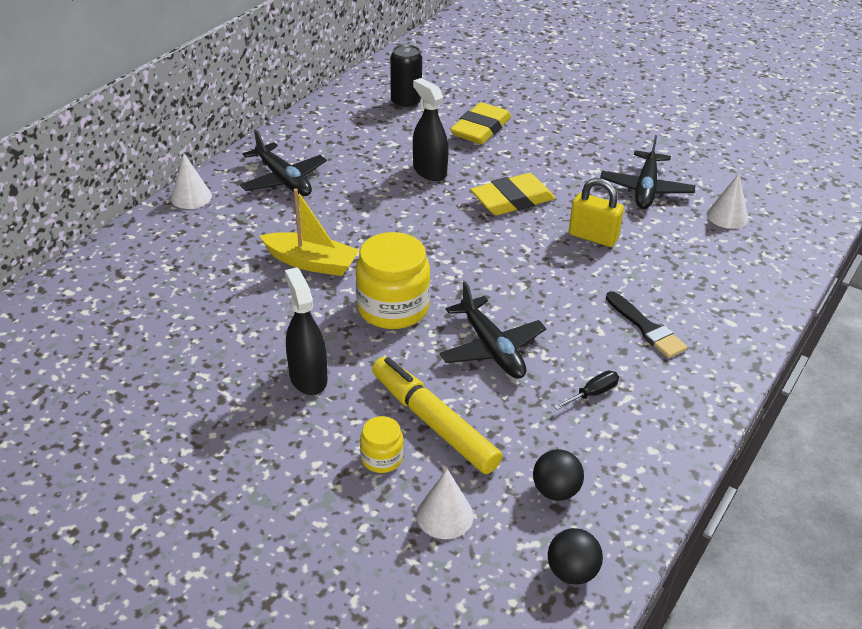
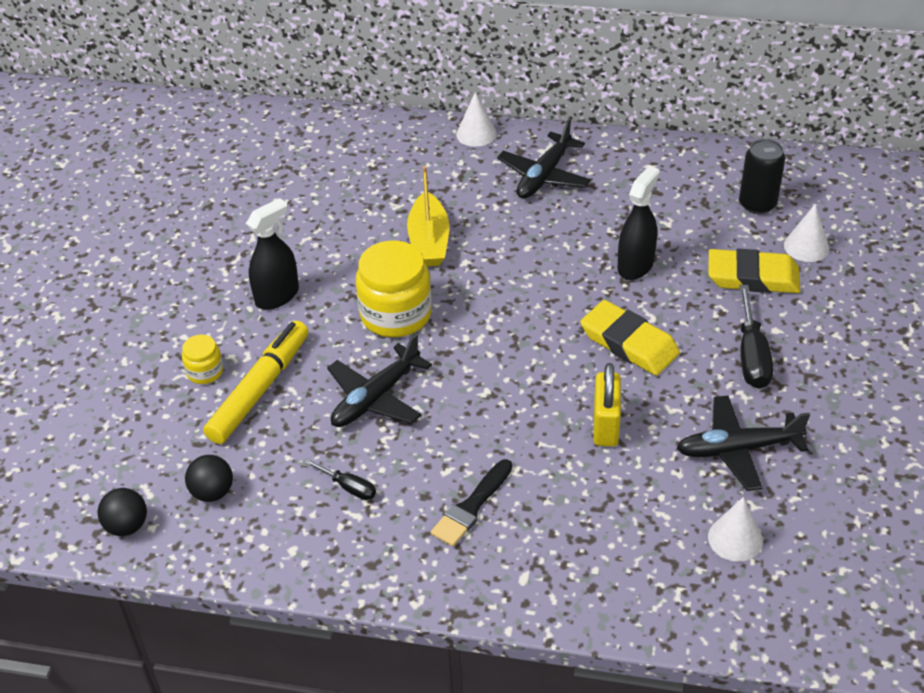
camera: 70 degrees right, 5 degrees up
white cone [416,469,474,539] -> white cone moved to [784,204,829,262]
none -> black screwdriver [739,285,773,389]

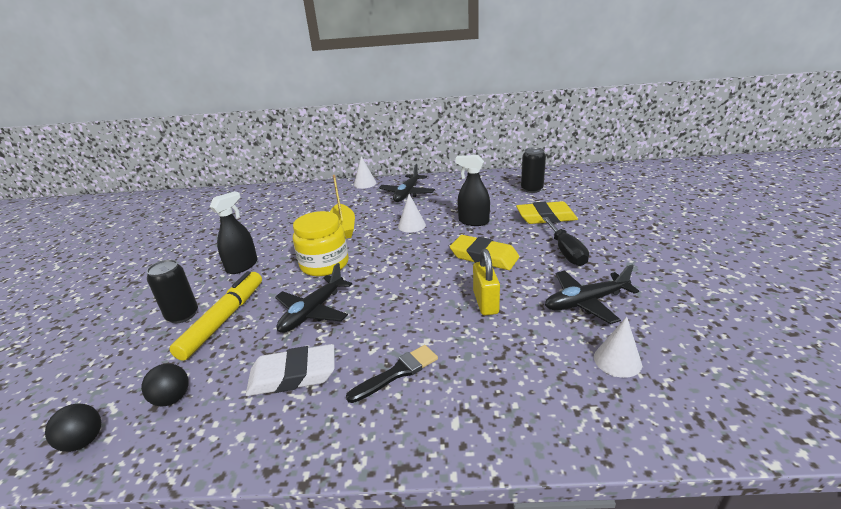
camera: 10 degrees left, 15 degrees down
yellow jar [182,335,223,384] -> black can [147,259,198,323]
black screwdriver [305,459,376,500] -> white eraser [246,344,335,396]
black brush [431,459,512,547] -> black brush turned 150 degrees counterclockwise [346,345,438,403]
black spray bottle [618,166,660,280] -> black spray bottle turned 90 degrees counterclockwise [455,155,490,226]
white cone [784,204,829,262] -> white cone moved to [398,194,426,233]

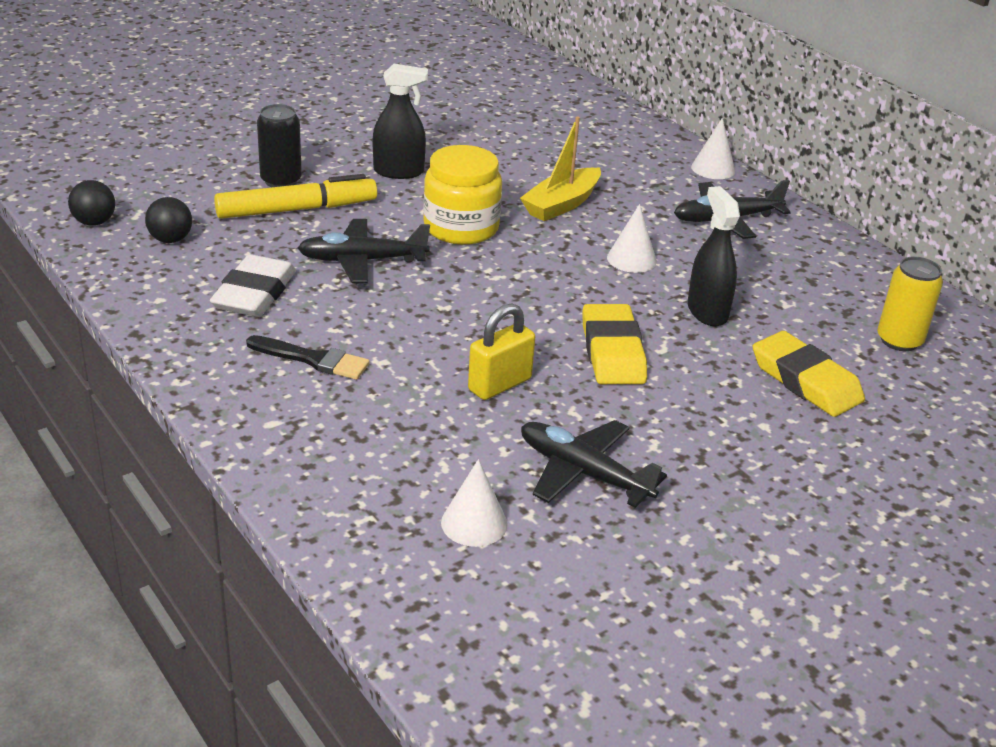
camera: 50 degrees right, 5 degrees up
white eraser [246,344,335,396] -> white eraser turned 60 degrees clockwise [210,254,296,317]
black can [521,147,546,193] -> yellow can [877,257,943,351]
black screwdriver [542,217,589,266] -> none

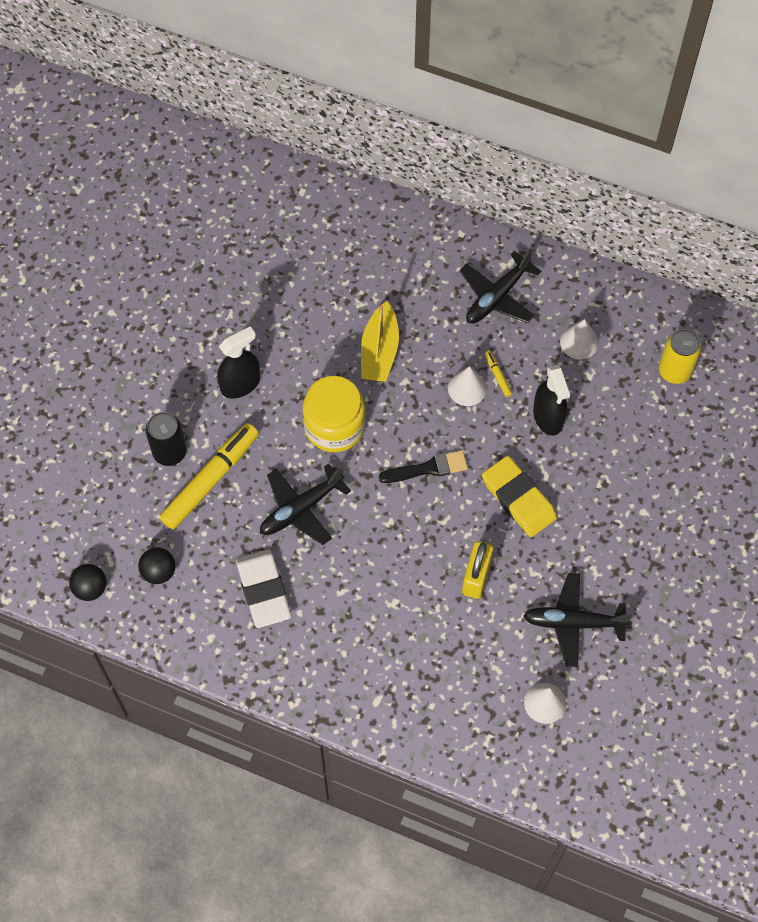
camera: 30 degrees left, 30 degrees up
black brush [246,335,369,380] -> black brush moved to [379,450,468,483]
black spray bottle [687,186,740,326] -> black spray bottle turned 150 degrees counterclockwise [533,365,570,436]
white cone [691,118,735,179] -> white cone moved to [560,319,598,359]
yellow eraser [752,331,865,417] -> none
none -> yellow marker [484,351,512,397]

